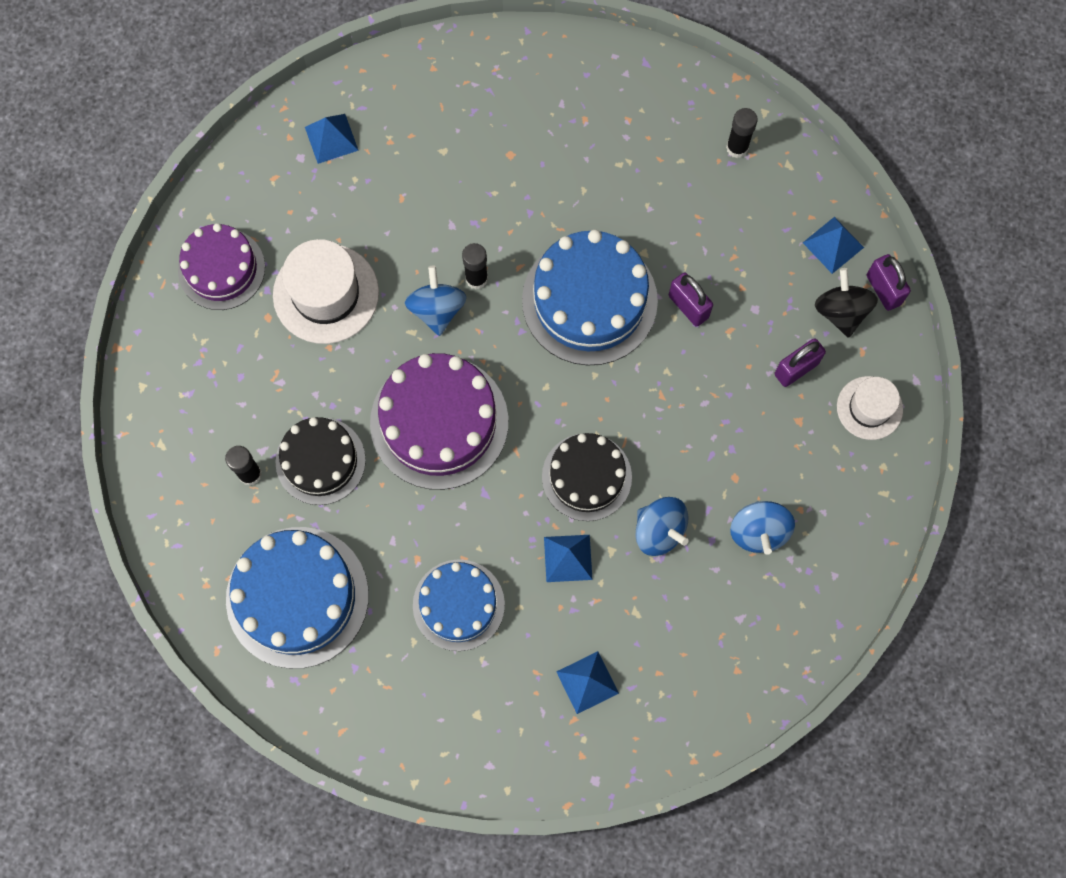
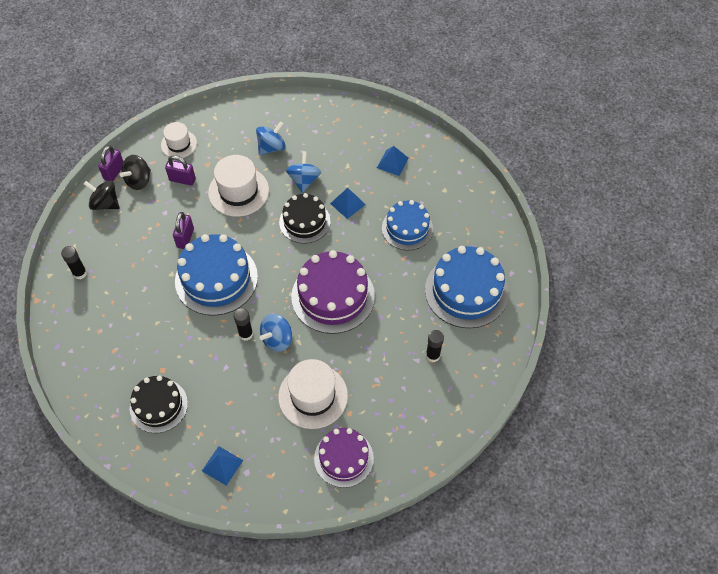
camera: 130 degrees left, 15 degrees down
black cake [276,417,366,505] -> black cake moved to [130,375,188,433]
blue pyramid [803,217,864,274] -> black spinning top [84,181,120,210]
none -> white hat [208,155,269,217]

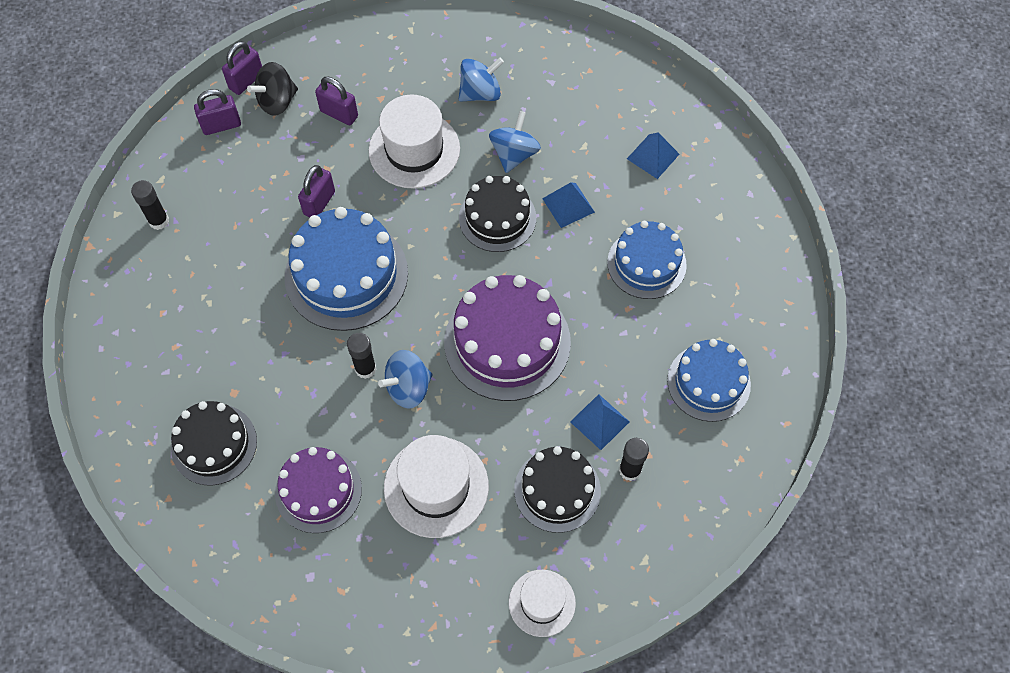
camera: 15 degrees right, 5 degrees up
black spinning top [84,181,120,210] -> purple padlock [194,89,241,135]
white hat [161,122,197,158] -> white hat moved to [509,570,576,637]
blue pyramid [202,446,243,486] -> blue pyramid moved to [570,394,629,450]
purple cake [314,428,374,488] -> purple cake moved to [275,447,362,533]
blue cake [425,246,508,328] -> blue cake [667,339,751,422], size x0.64
none -> black cake [514,446,601,533]

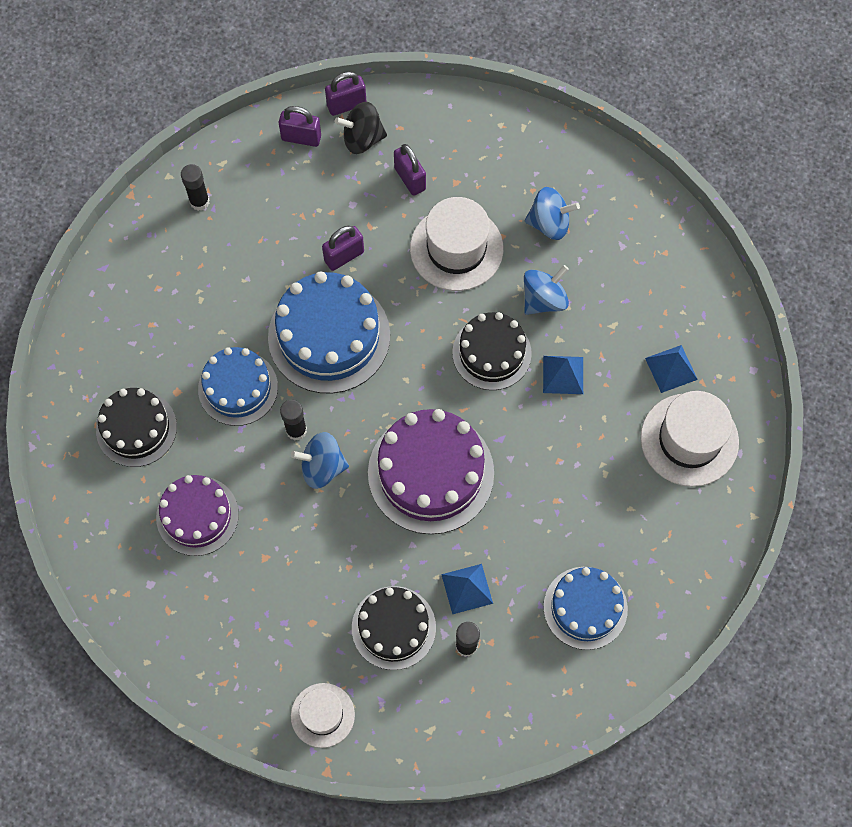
camera: 30 degrees right, 5 degrees up
white hat [384,435,489,538] -> white hat moved to [641,391,739,487]
blue cake [607,221,687,299] -> blue cake moved to [198,347,278,426]

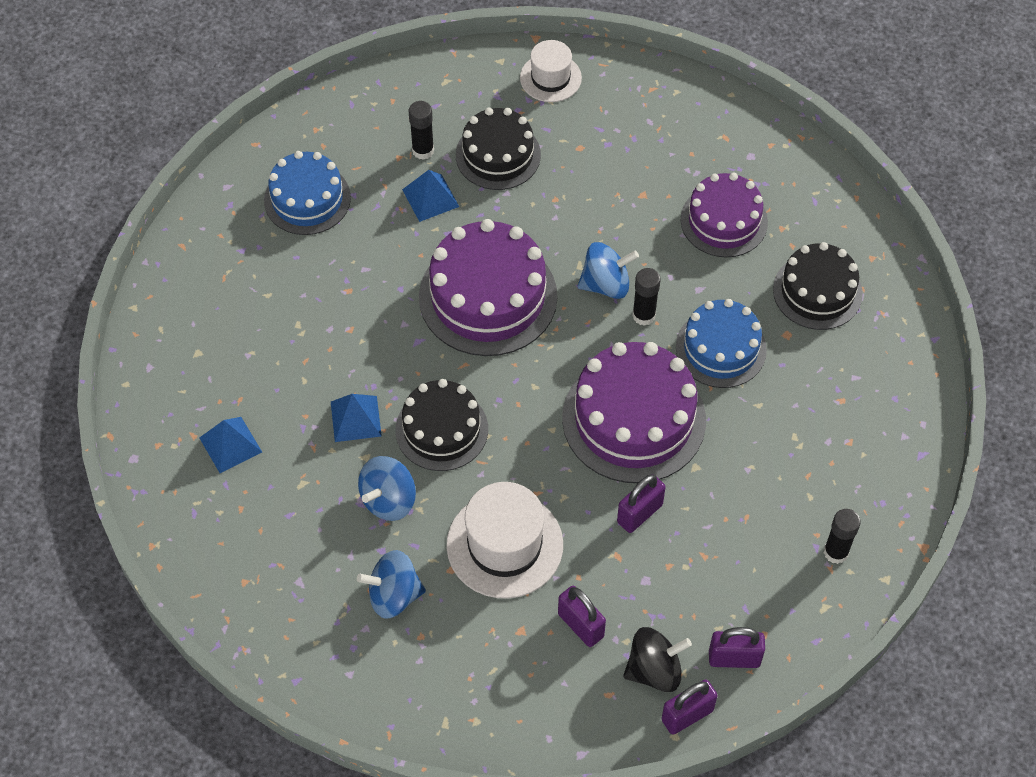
camera: 170 degrees right, 10 degrees down
blue cake [268,272,390,394] -> purple cake [562,342,706,483]
white hat [641,391,739,487] -> none

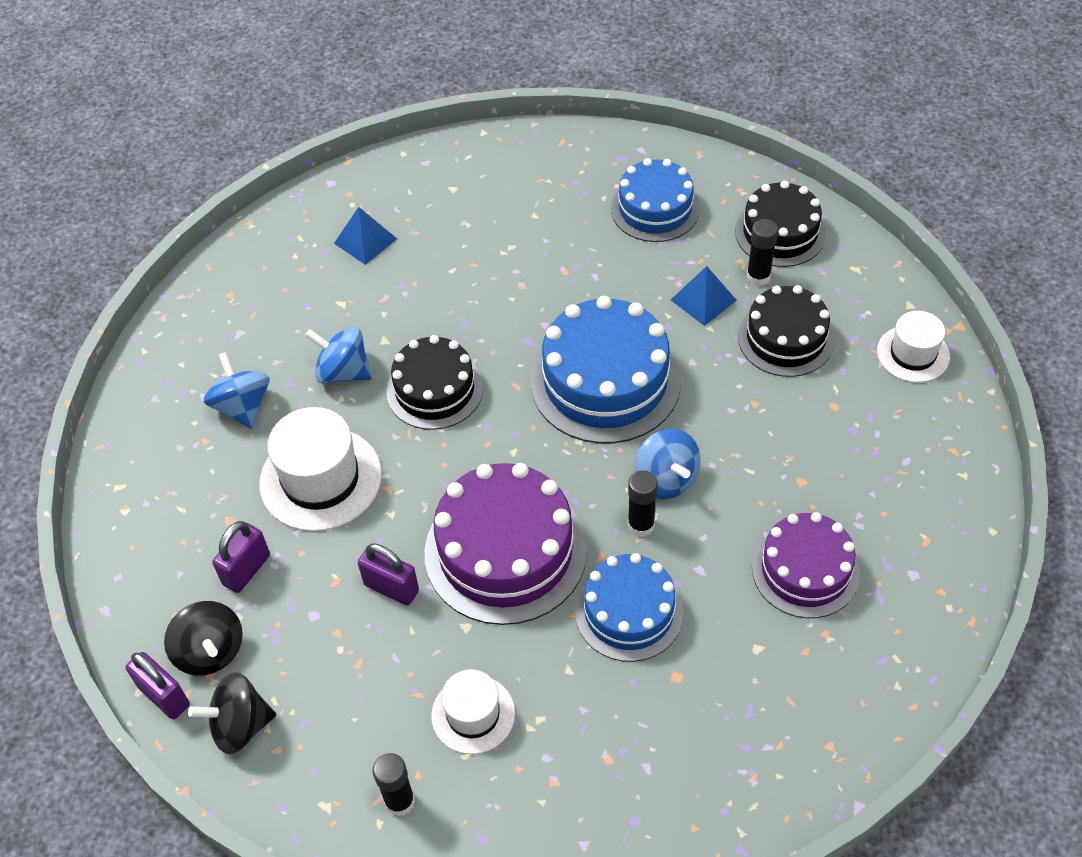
camera: 75 degrees right, 5 degrees down
blue pyramid [331,394,382,442] -> none
purple cake [419,219,557,356] -> blue cake [531,296,681,444]
purple padlock [709,627,765,668] -> black spinning top [188,672,276,754]
black cake [773,242,863,330] -> black cake moved to [735,181,826,267]
none -> white hat [431,669,515,754]

